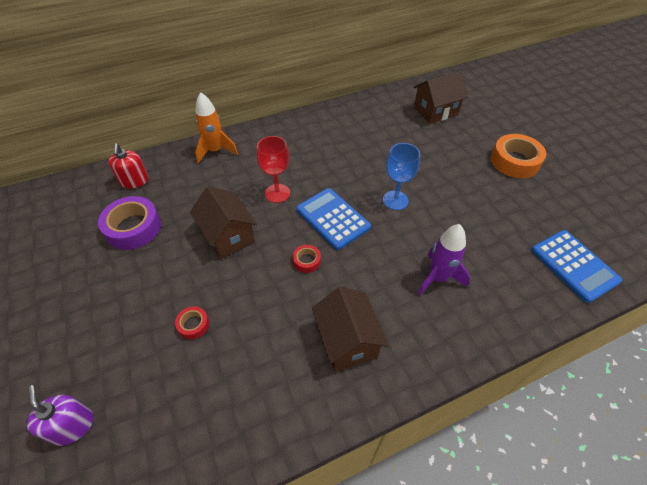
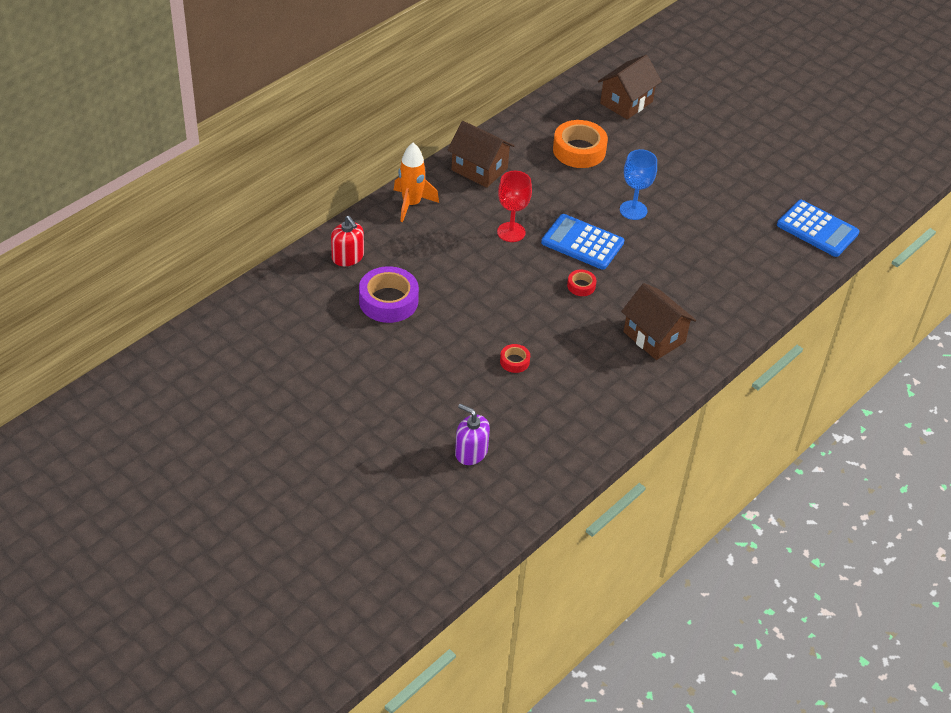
camera: 25 degrees left, 5 degrees down
brown house [190,186,257,259] -> brown house moved to [448,121,514,188]
purple rocket [418,224,470,295] -> none
orange tape [491,134,546,178] -> orange tape moved to [553,120,608,168]

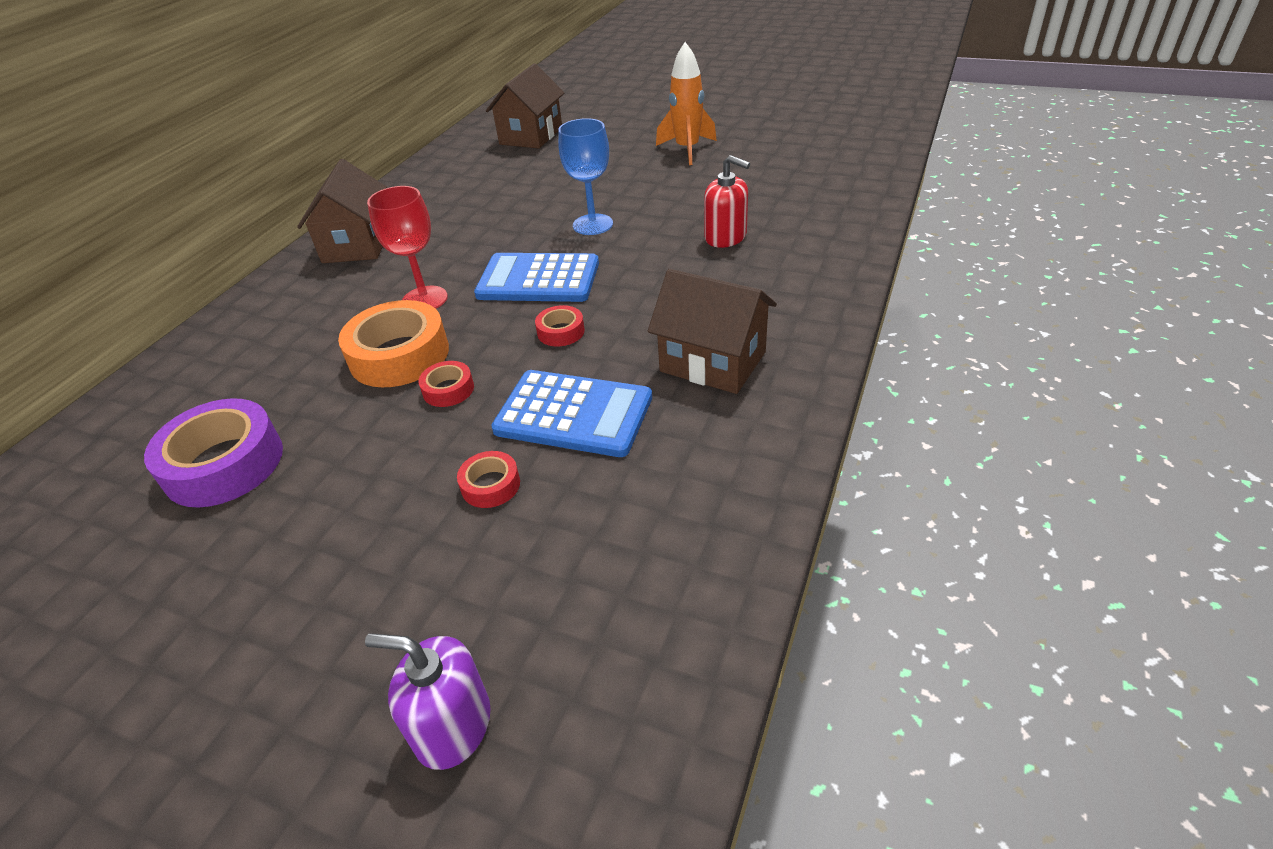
camera: 15 degrees left, 5 degrees down
red soap dispenser [331,216,364,266] -> red soap dispenser moved to [704,155,750,248]
orange rocket [394,143,439,222] -> orange rocket moved to [656,42,717,165]
brown house [448,121,514,188] -> brown house turned 75 degrees clockwise [297,159,387,263]
orange tape [553,120,608,168] -> orange tape moved to [338,300,449,387]
blue calculator [777,200,860,257] -> blue calculator moved to [491,370,652,457]
none -> red tape [418,361,474,407]

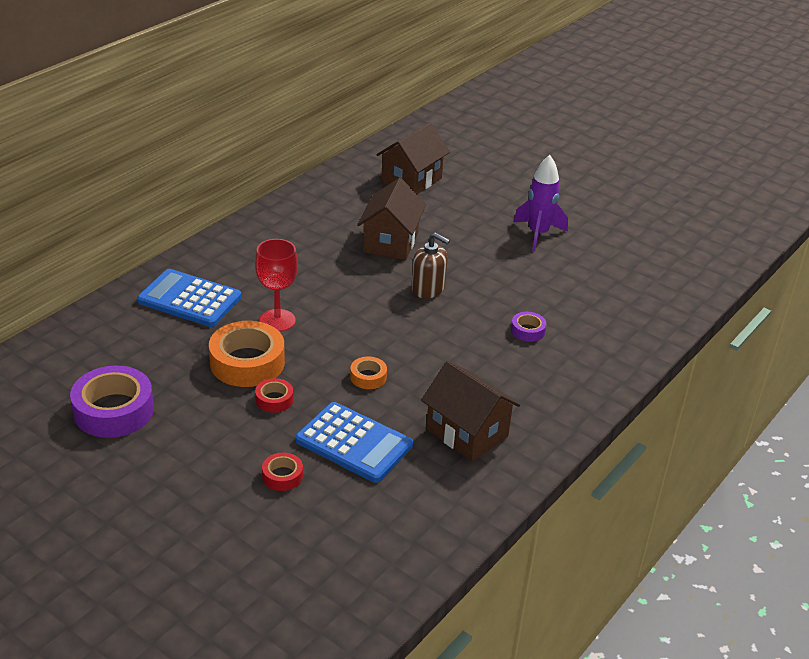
camera: 10 degrees right, 5 degrees down
brown house [297,159,387,263] -> brown house moved to [357,178,426,260]
purple soap dispenser [365,633,491,770] -> none
blue calculator [474,253,599,302] -> blue calculator moved to [137,269,241,327]
red tape [535,305,585,346] -> orange tape [350,356,387,389]
blue goblet [558,118,613,235] -> brown soap dispenser [411,232,450,299]
orange rocket [656,42,717,165] -> purple rocket [513,155,568,251]
red soap dispenser [704,155,750,248] -> purple tape [511,312,547,342]

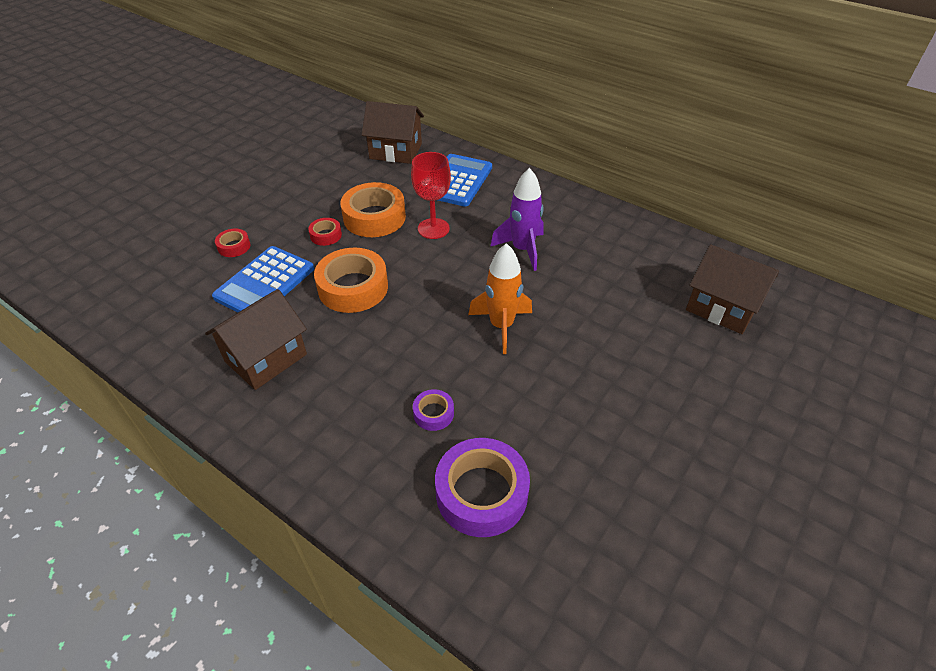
camera: 90 degrees right, 10 degrees up
purple tape [70,366,154,438] -> purple tape moved to [435,438,530,537]
orange tape [350,356,387,389] -> orange tape [314,248,388,313], size x2.05
brown house [357,178,426,260] -> brown house moved to [362,101,424,164]
brown soap dispenser [411,232,450,299] -> orange rocket [468,243,532,354]
purple rocket [513,155,568,251] -> purple rocket moved to [490,168,544,271]

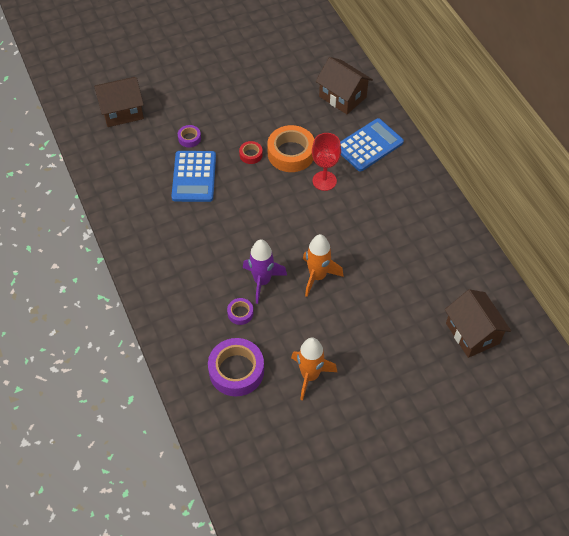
camera: 30 degrees right, 10 degrees up
brown house [205,289,307,390] -> brown house moved to [94,77,144,127]
blue calculator [212,246,314,312] -> blue calculator turned 60 degrees counterclockwise [171,151,216,202]
red tape [215,229,250,257] -> purple tape [178,125,201,148]
orange tape [314,248,388,313] -> none
purple rocket [490,168,544,271] -> purple rocket moved to [243,239,287,304]
none -> orange rocket [291,338,337,401]

